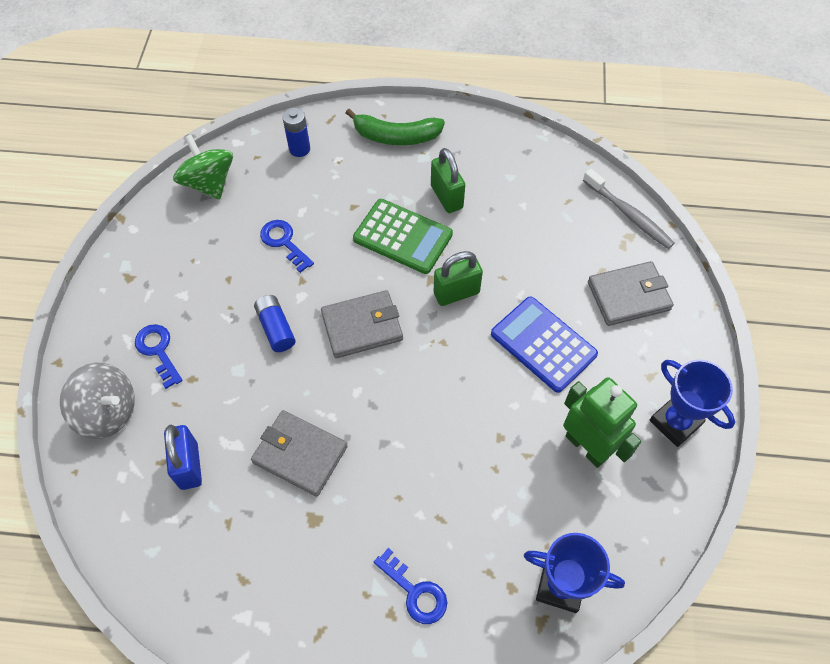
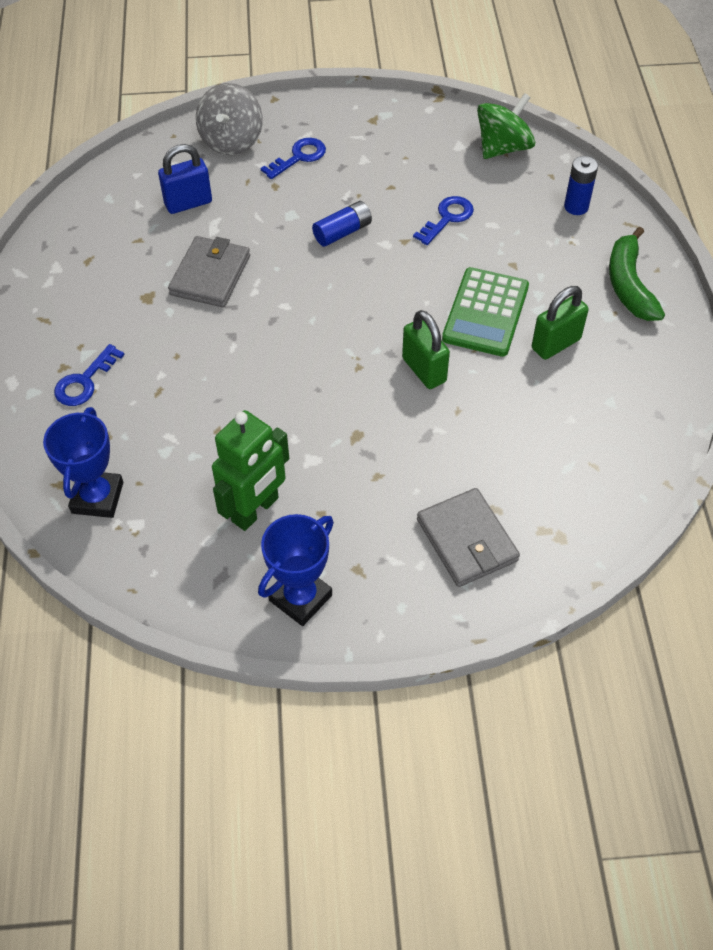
camera: 80 degrees right, 5 degrees down
grey wallet [321,290,403,358] -> none
blue calculator [491,297,598,393] -> none
grey toothbrush [583,169,675,249] -> none

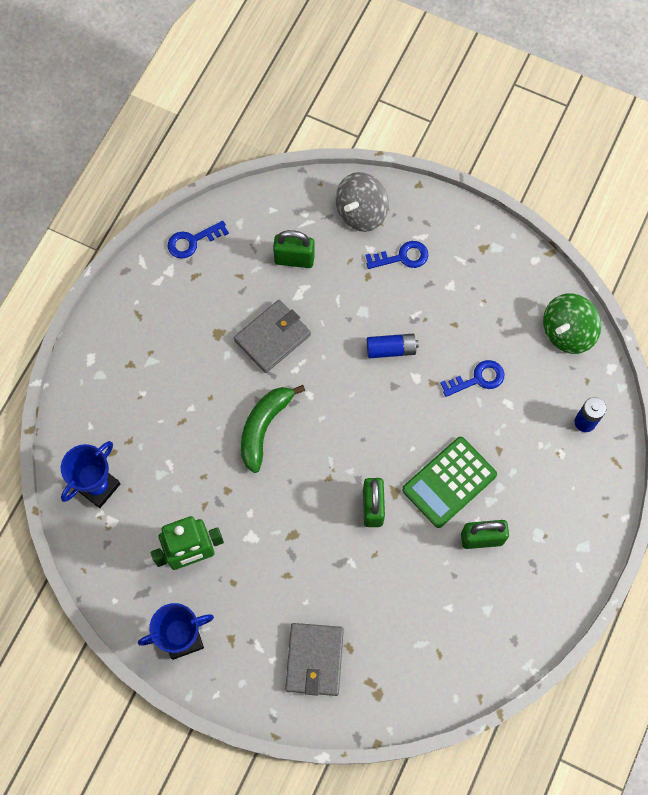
camera: 30 degrees right, 15 degrees up
blue key [54,344,125,406] -> blue key moved to [168,221,229,259]
blue padlock [158,144,212,214] -> green padlock [273,230,315,268]
green spinning top [477,93,535,159] -> green spinning top turned 150 degrees clockwise [543,293,601,354]
green banana [609,227,665,321] -> green banana moved to [241,385,305,473]

